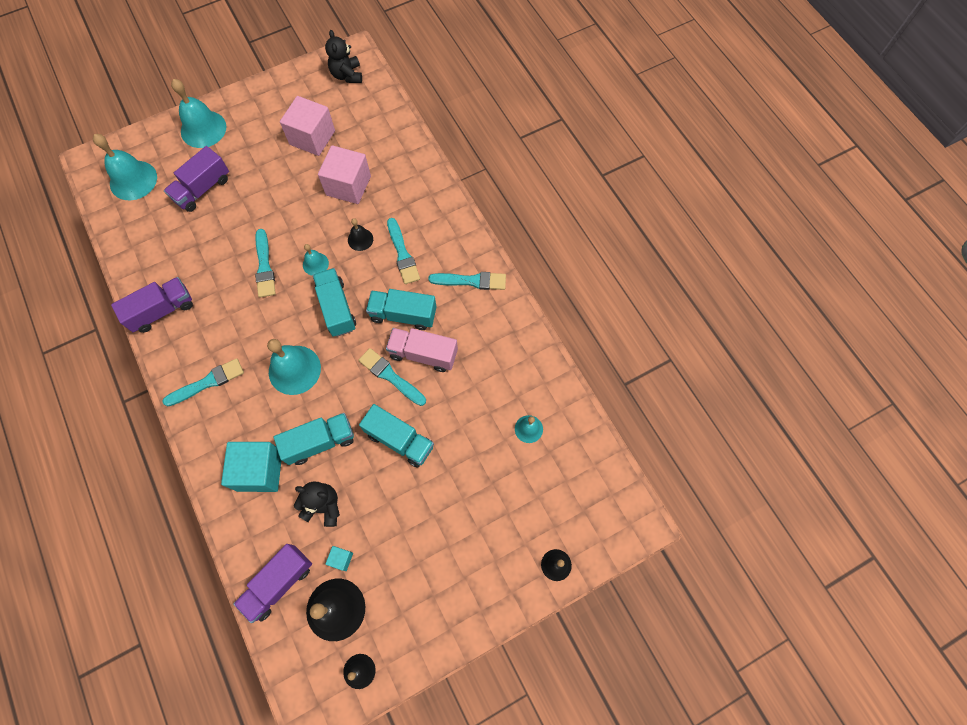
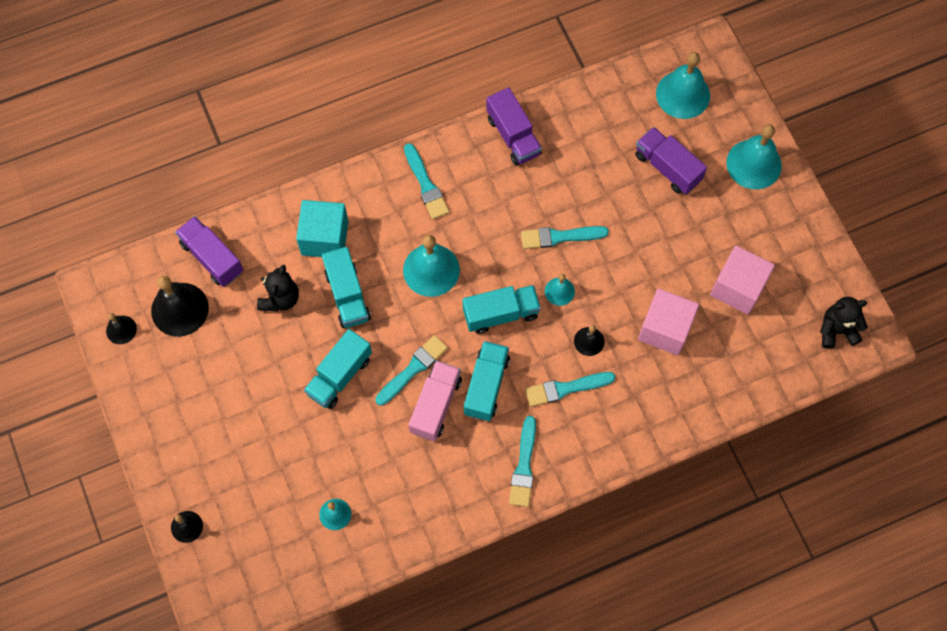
camera: 95 degrees right, 0 degrees up
turquoise cube [325,546,353,571] -> none

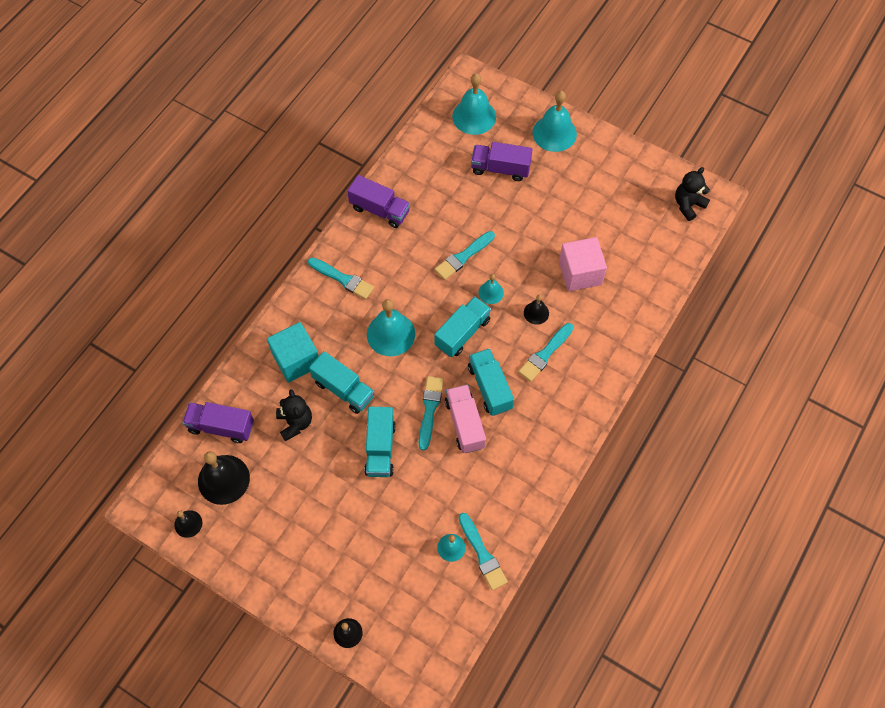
camera: 35 degrees left, 5 degrees down
turquoise brush [509,416,536,507] -> turquoise brush moved to [459,513,508,590]
pink cube [710,246,775,314] -> none

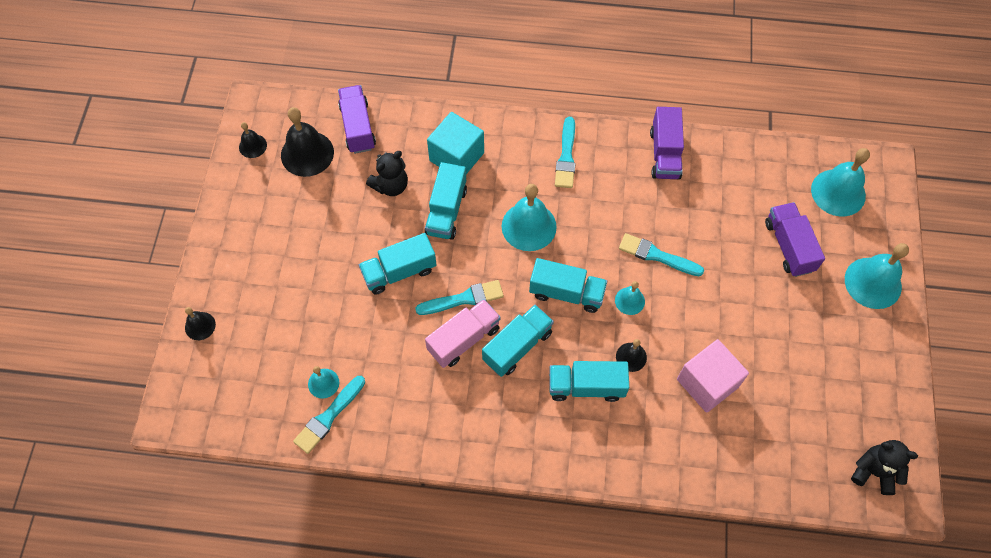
camera: 65 degrees right, 0 degrees up
turquoise brush [518,323,574,382] -> turquoise truck [549,361,629,402]

